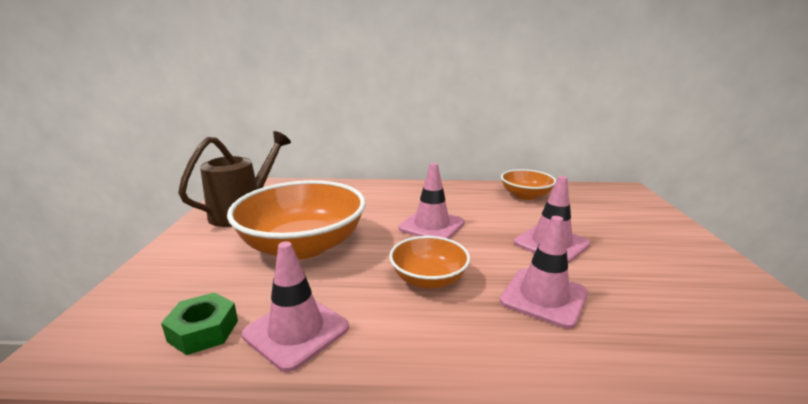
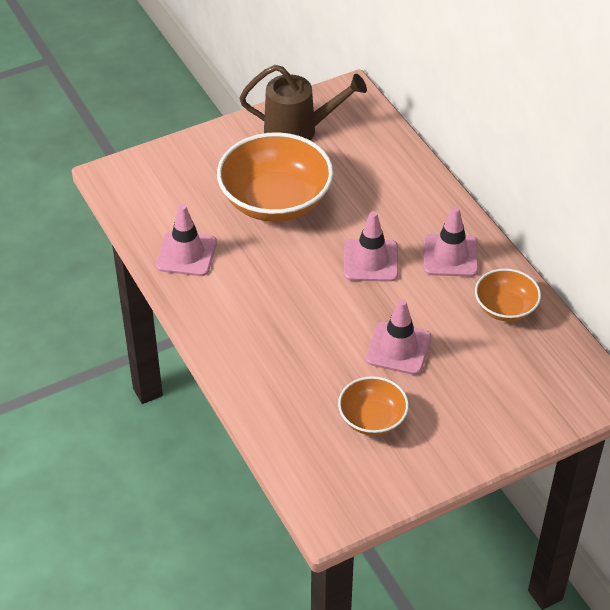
camera: 60 degrees right, 25 degrees up
green nut [161,292,238,355] -> none
orange bowl [389,236,470,289] -> orange bowl moved to [338,376,409,436]
pink traffic cone [500,216,588,329] -> pink traffic cone moved to [424,206,478,277]

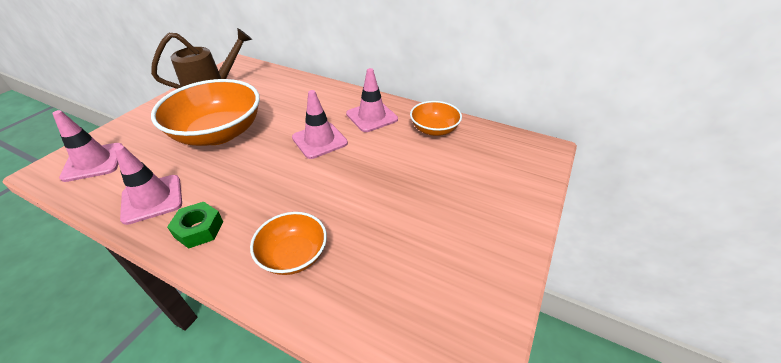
camera: 35 degrees left, 5 degrees down
orange bowl [338,376,409,436] -> orange bowl moved to [250,212,327,275]
pink traffic cone [366,299,431,375] -> pink traffic cone moved to [52,110,122,182]
none -> green nut [167,202,223,249]

